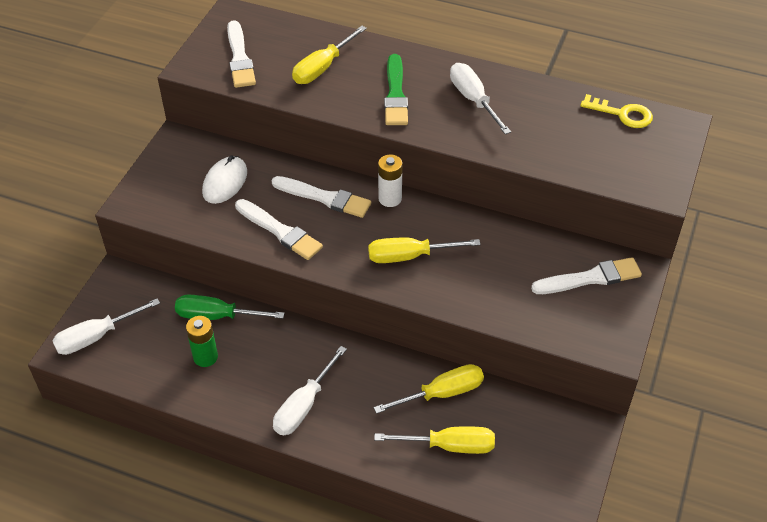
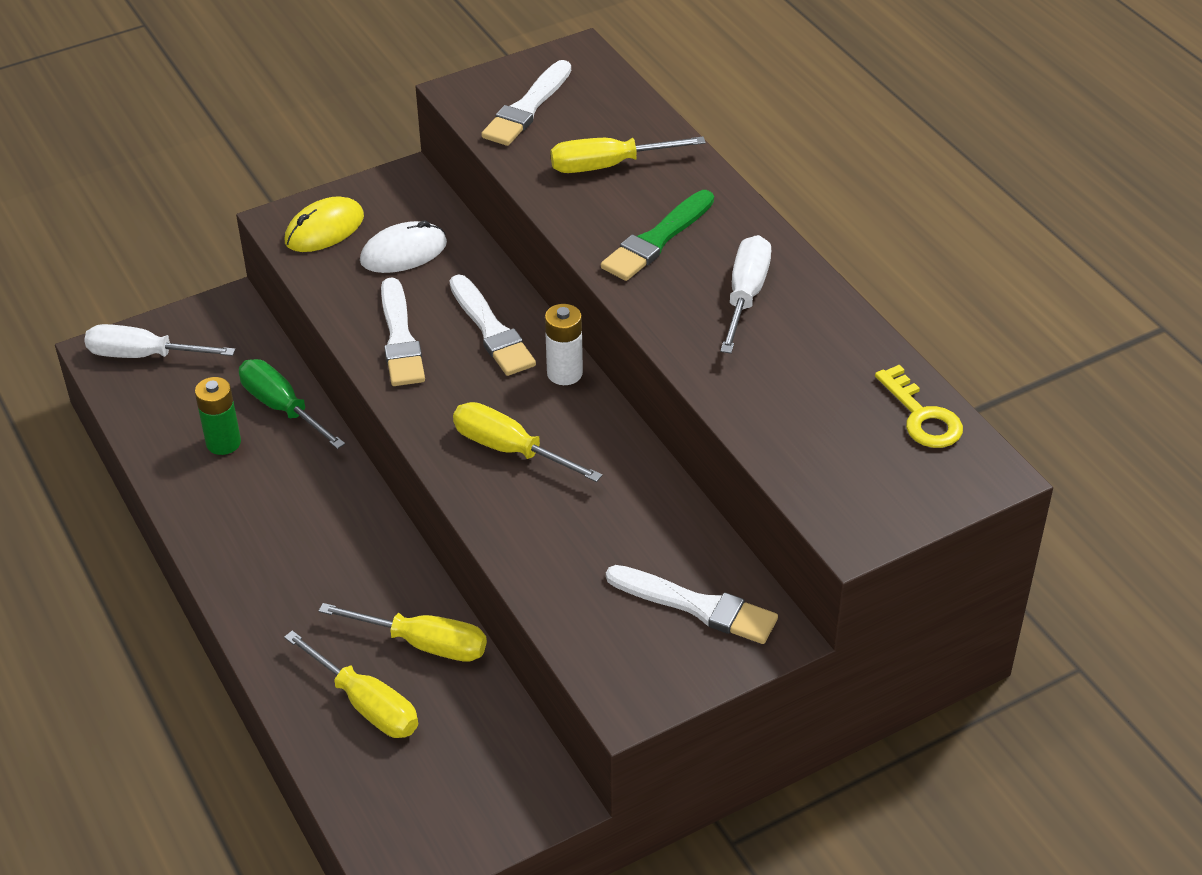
camera: 40 degrees right, 5 degrees down
white screwdriver [273,346,347,435] -> none
none -> yellow mouse [285,196,364,252]

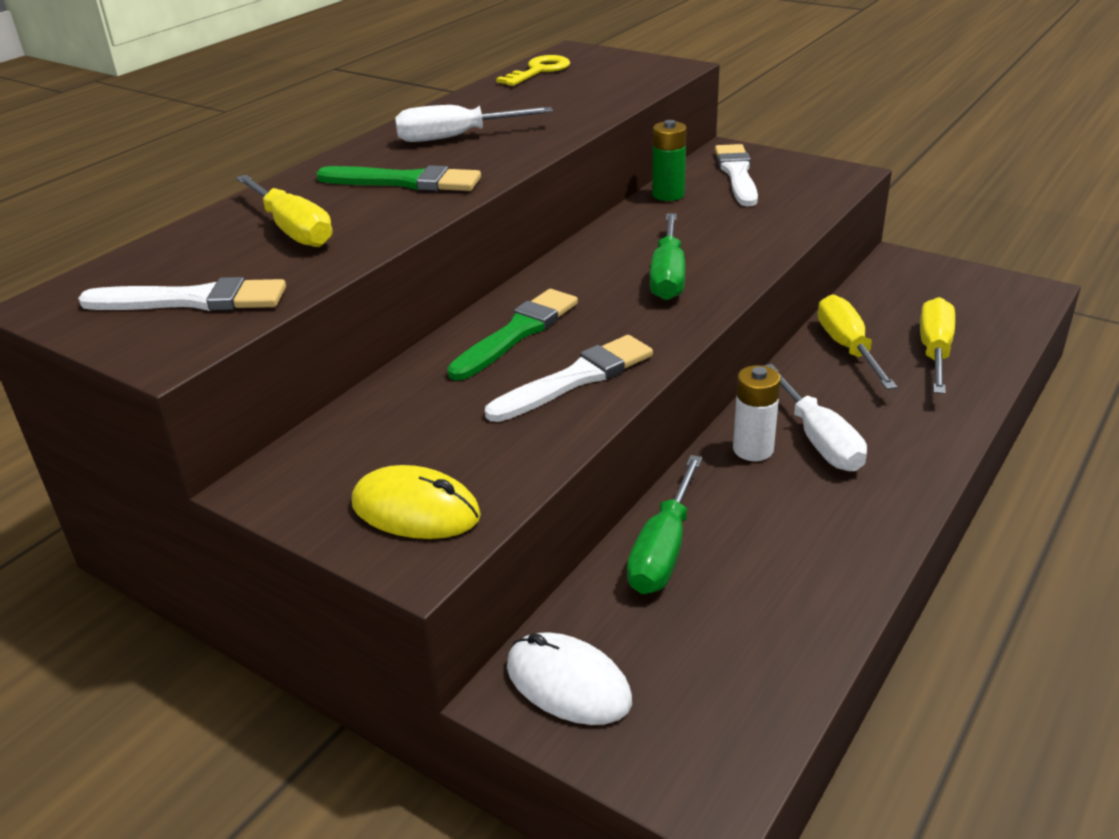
camera: 115 degrees left, 10 degrees down
white screwdriver [84,324,235,358] -> white screwdriver moved to [764,364,867,471]
green battery [195,377,241,455] -> green battery moved to [652,120,687,201]
white mouse [360,220,447,273] -> white mouse moved to [507,632,632,725]
white brush [449,275,536,376] -> green brush [447,289,578,380]
yellow screwdriver [453,402,603,482] -> green screwdriver [650,213,685,300]
white battery [545,304,583,385] -> white battery moved to [733,365,781,461]

